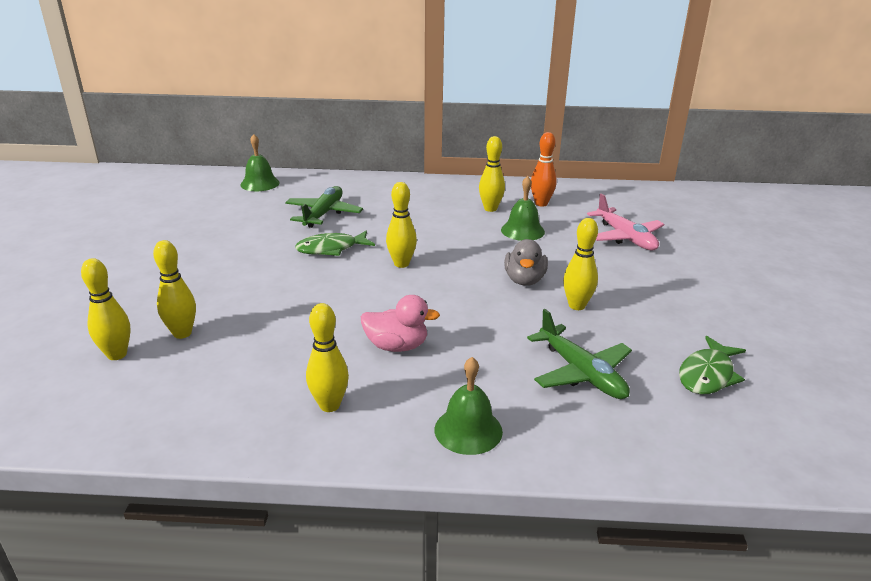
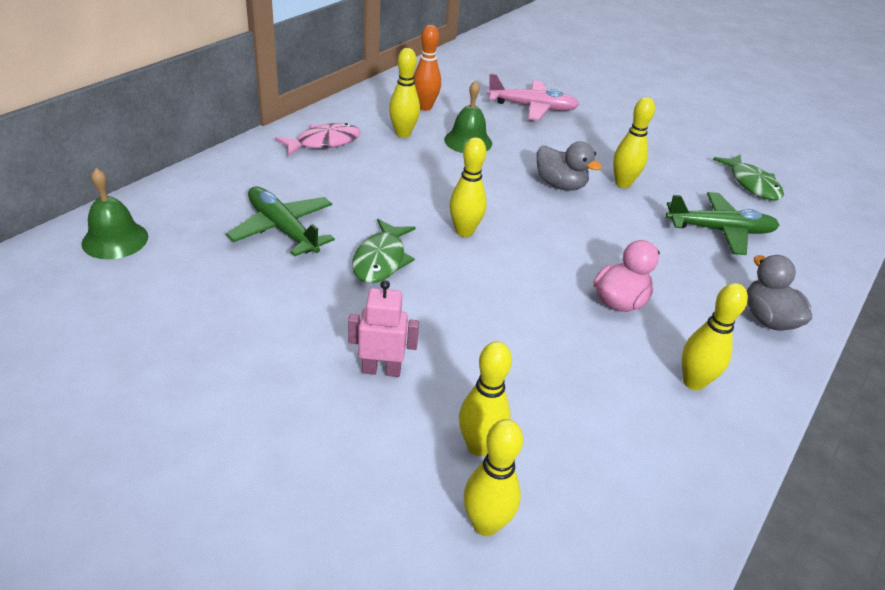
camera: 60 degrees left, 10 degrees up
green bell [434,357,503,455] -> grey duck [747,255,812,331]
none -> pink fish [275,123,361,156]
none -> pink robot [348,280,419,377]

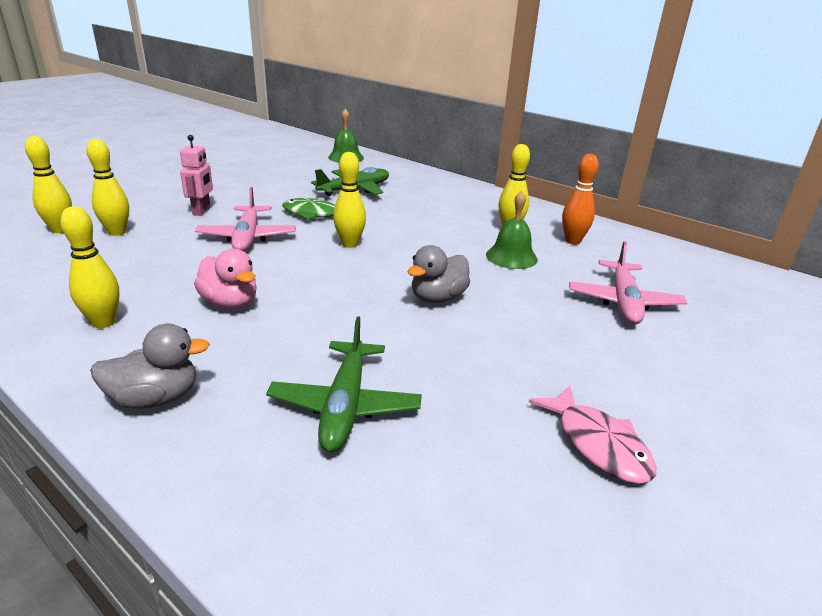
camera: 95 degrees right, 10 degrees down
pink fish [275,123,361,156] -> pink fish moved to [529,386,656,484]
yellow bowling pin [613,97,655,188] -> none
green fish [713,154,784,201] -> none
none -> pink plane [195,187,296,251]

